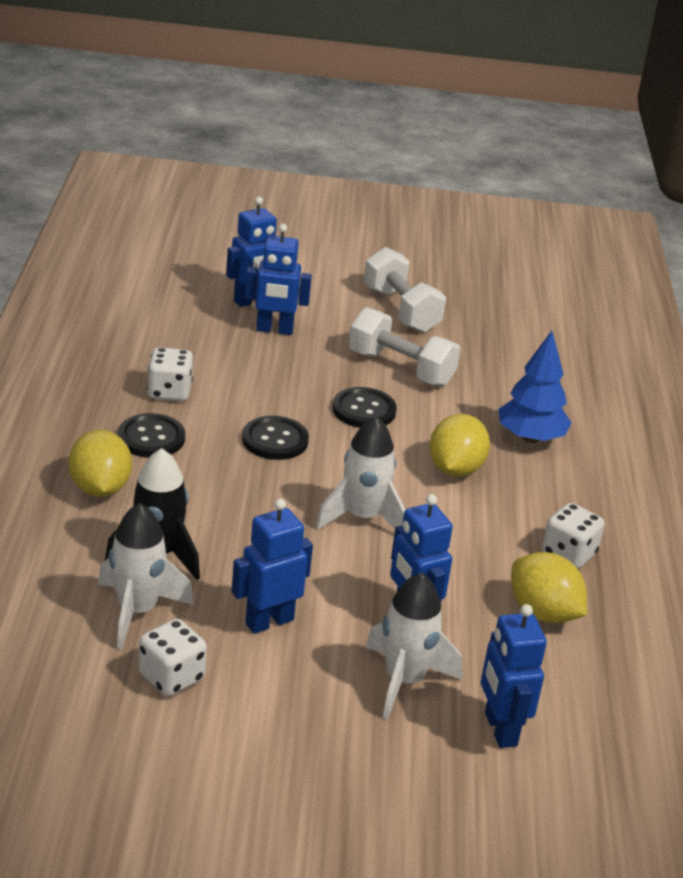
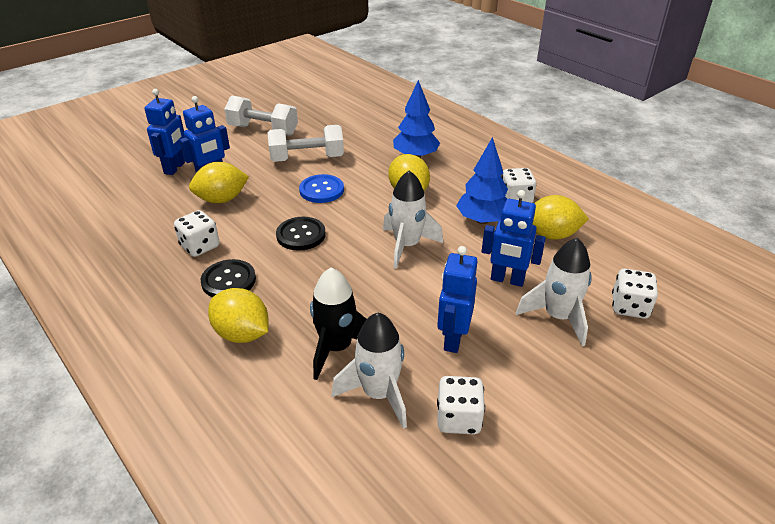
camera: 40 degrees left, 5 degrees up
black button [333,387,397,428] -> blue button [299,174,344,203]
blue robot [481,604,547,748] -> white dice [612,269,658,319]
none -> yellow lemon [189,162,249,203]
none -> blue tree [456,137,508,224]

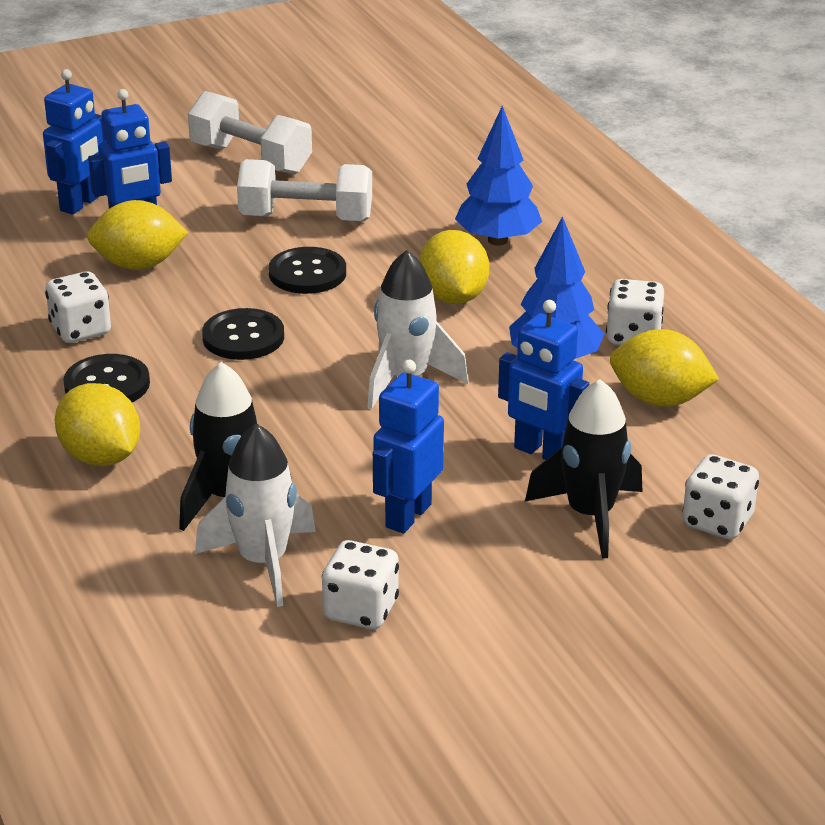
camera: 15 degrees right, 5 degrees down
blue button [299,174,344,203] -> black button [269,247,346,294]
white rocket [516,238,592,346] -> black rocket [525,379,642,559]

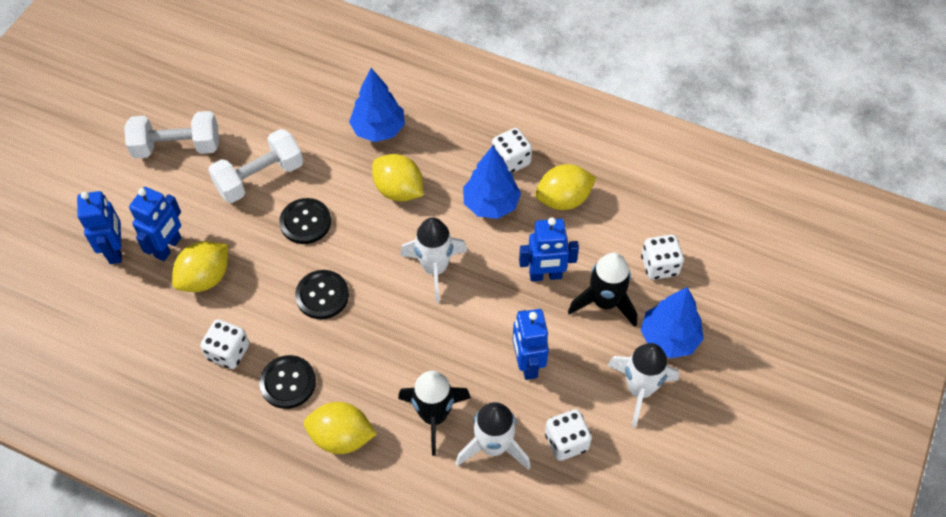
camera: 40 degrees left, 25 degrees up
none -> white rocket [607,343,679,427]
none -> blue tree [641,287,704,358]

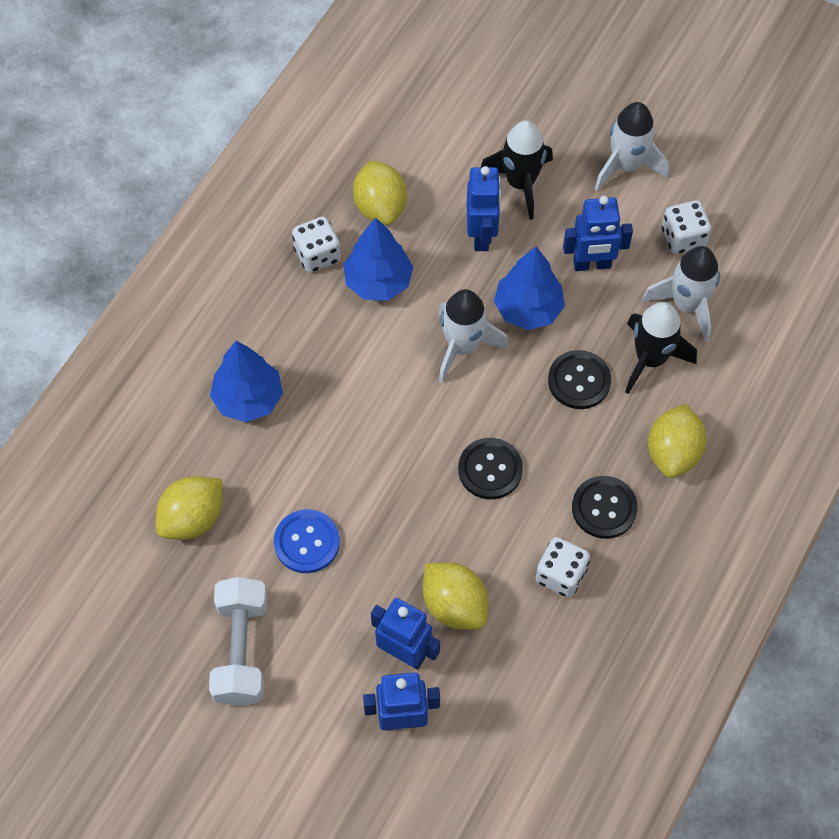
camera: 85 degrees left, 5 degrees up
white dumbbell [208,129,303,203] -> blue button [274,509,340,573]
black button [279,198,331,244] -> black button moved to [548,350,611,409]
yellow lemon [372,154,423,202] -> yellow lemon moved to [155,476,222,540]
white dice [641,235,684,280] -> none
blue tree [641,287,704,358] -> blue tree moved to [494,246,565,330]

